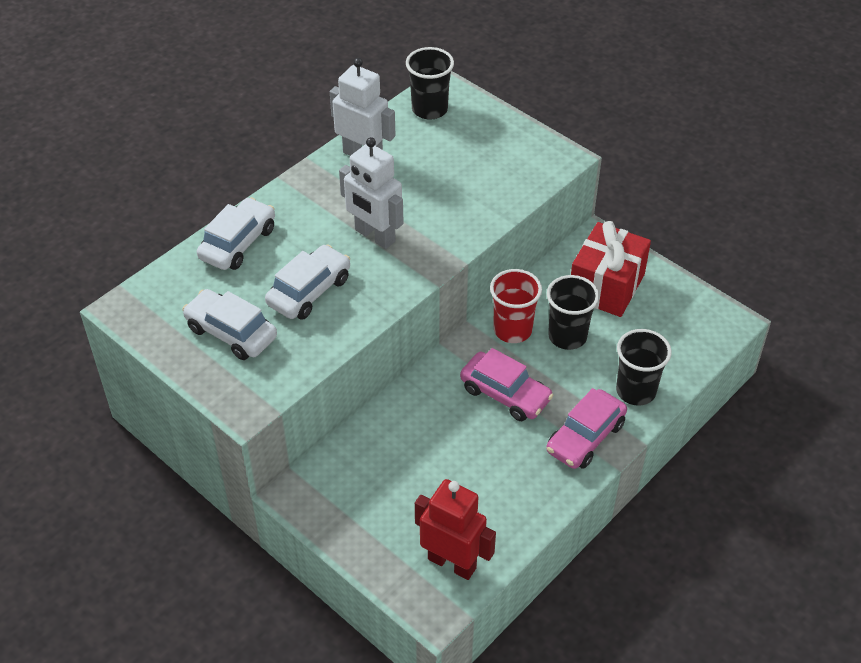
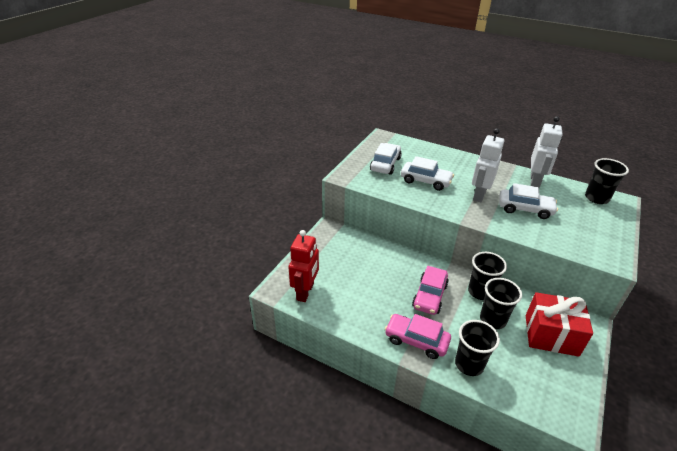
camera: 75 degrees right, 10 degrees down
white car [197,197,275,270] -> white car moved to [499,183,558,219]
red cup [490,269,542,343] -> black cup [468,252,507,300]

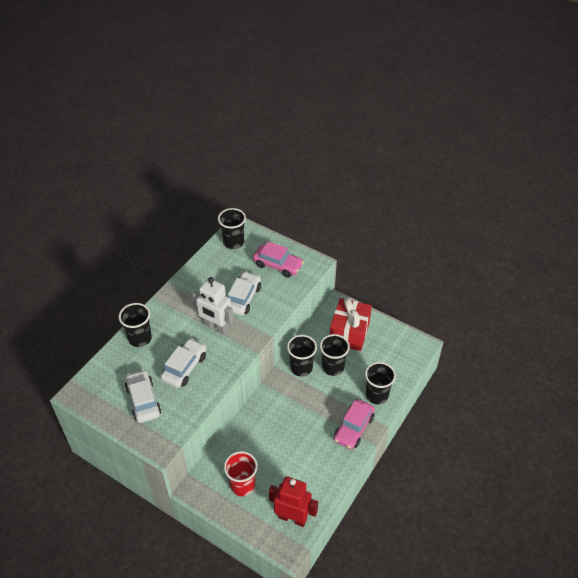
camera: 85 degrees left, 10 degrees up
white car [370,143,402,175] -> white car turned 45 degrees clockwise [125,369,161,423]
pink car [412,266,449,315] -> pink car moved to [253,241,304,278]
white robot [531,116,563,188] -> none
none -> black cup [119,303,152,347]
none -> red cup [224,451,258,496]

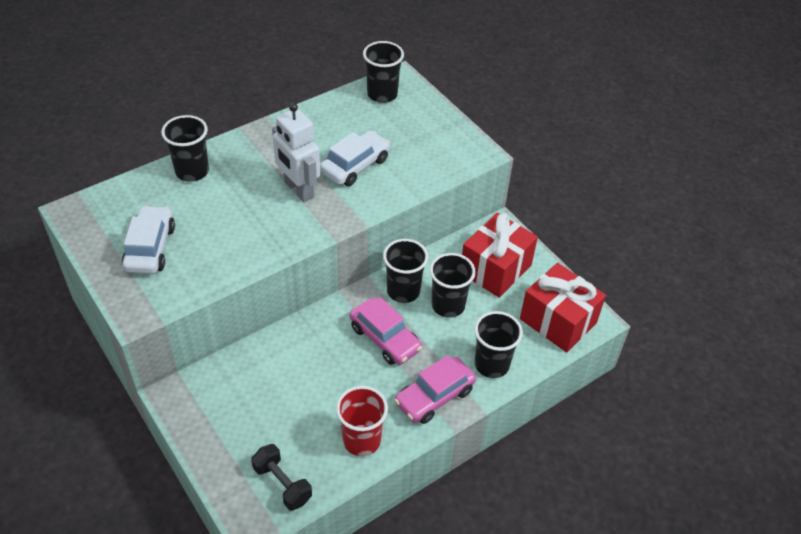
camera: 20 degrees right, 0 degrees up
white car [160,338,206,388] -> none
red cup [224,451,258,496] -> red cup moved to [336,386,388,456]
pink car [253,241,304,278] -> pink car moved to [350,297,422,365]
red robot [269,476,318,527] -> black dumbbell [251,444,312,511]
none -> red gift [520,263,606,352]

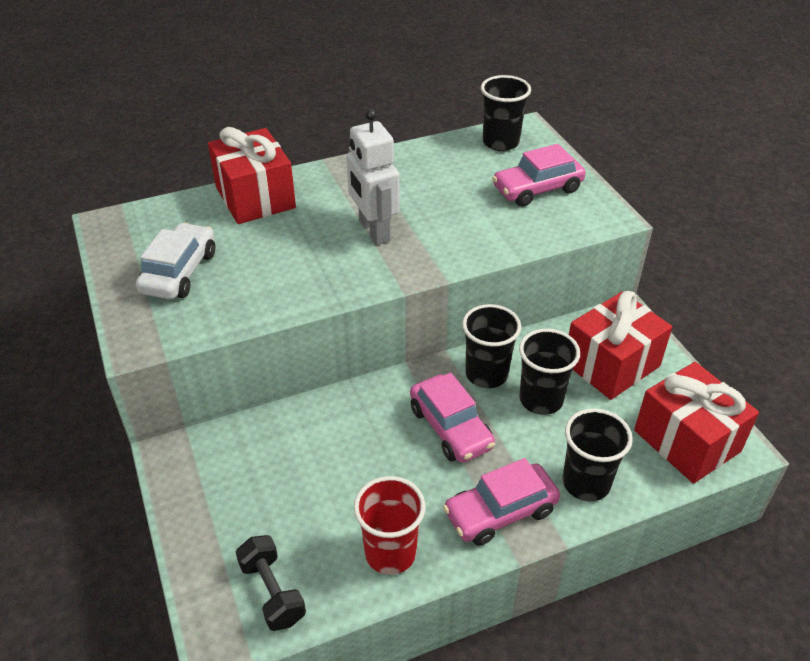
camera: 15 degrees right, 5 degrees down
black cup [161,115,209,182] -> red gift [208,127,296,224]
white car [320,131,390,186] -> none
none -> pink car [492,144,586,207]

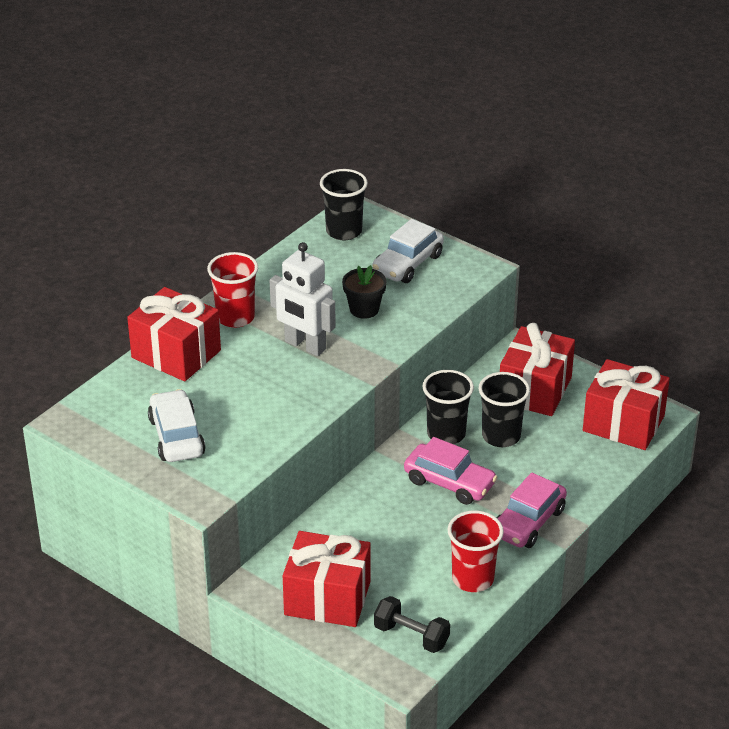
camera: 30 degrees left, 5 degrees down
pink car [492,144,586,207] -> white car [372,219,444,283]
black cup [563,408,633,501] -> none
none -> red cup [207,252,258,328]
none -> red gift [282,531,371,627]
none -> black flower pot [342,265,387,319]

